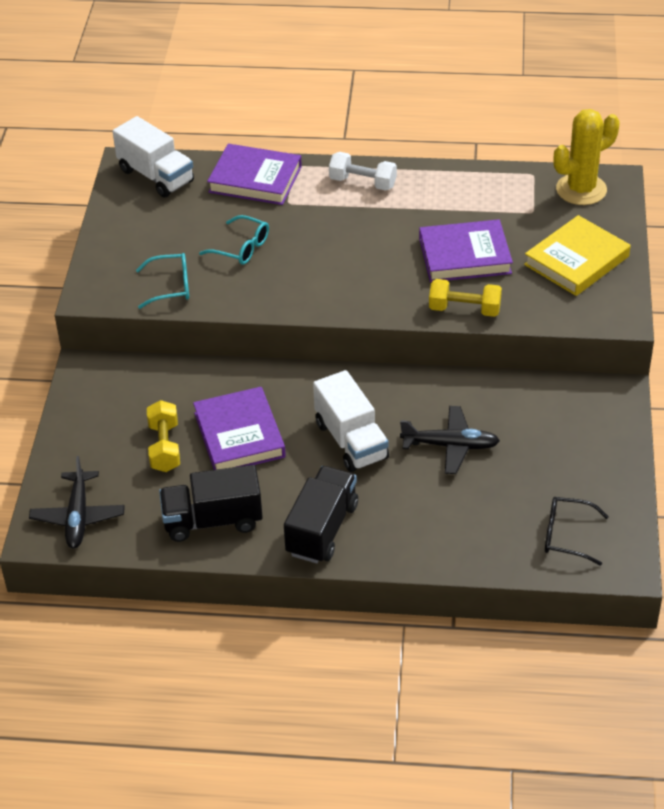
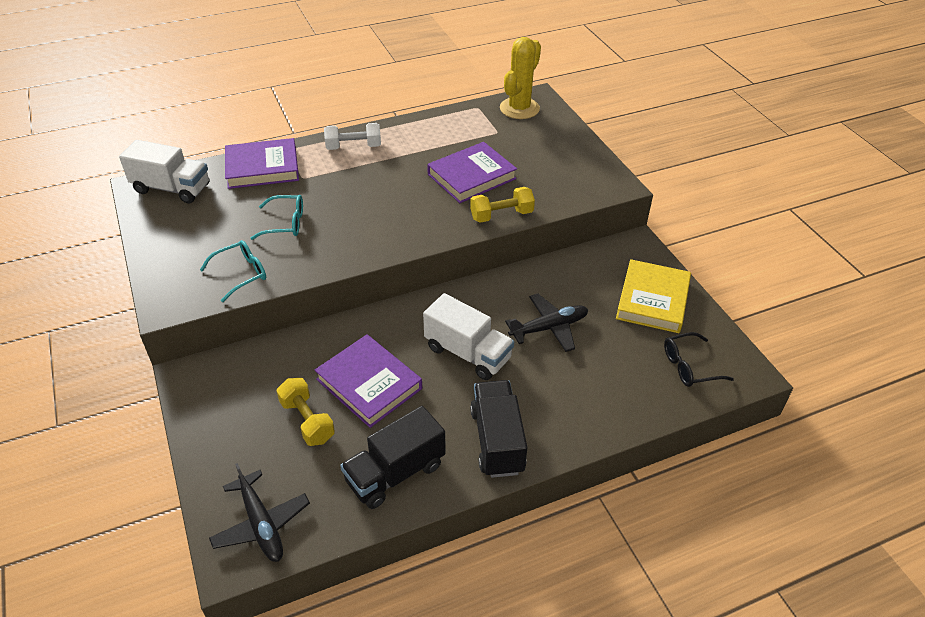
camera: 30 degrees left, 0 degrees up
yellow book [524,215,630,296] -> yellow book moved to [616,259,691,333]

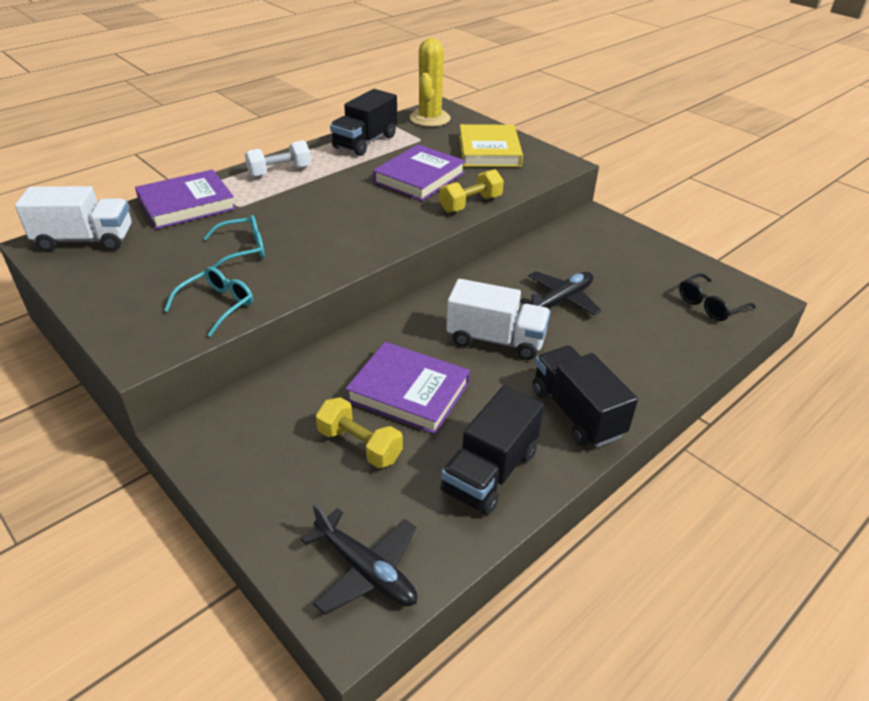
camera: 20 degrees left, 5 degrees down
yellow book [616,259,691,333] -> yellow book moved to [459,124,523,167]
none -> black truck [330,89,397,156]

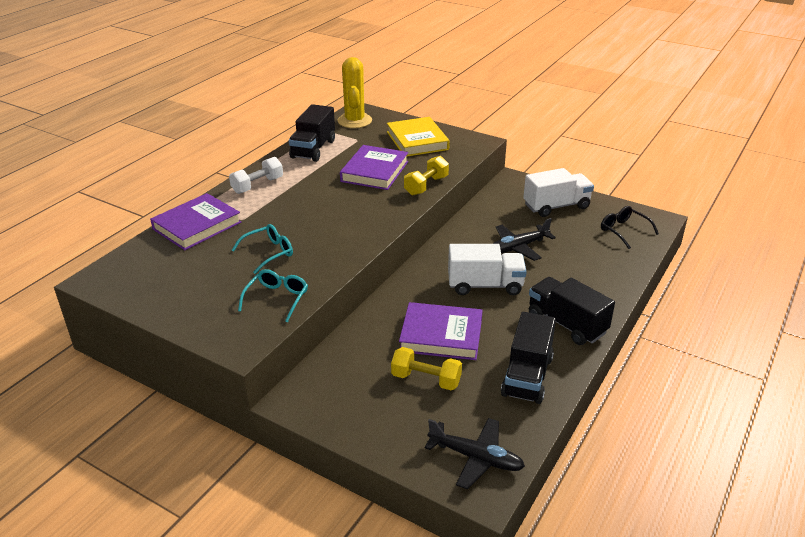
camera: 15 degrees left, 5 degrees down
white truck [15,186,132,251] -> white truck moved to [523,168,594,217]
black plane [520,271,602,316] -> black plane turned 150 degrees counterclockwise [493,218,556,261]
black glasses [679,273,756,321] -> black glasses turned 105 degrees clockwise [601,206,659,249]

